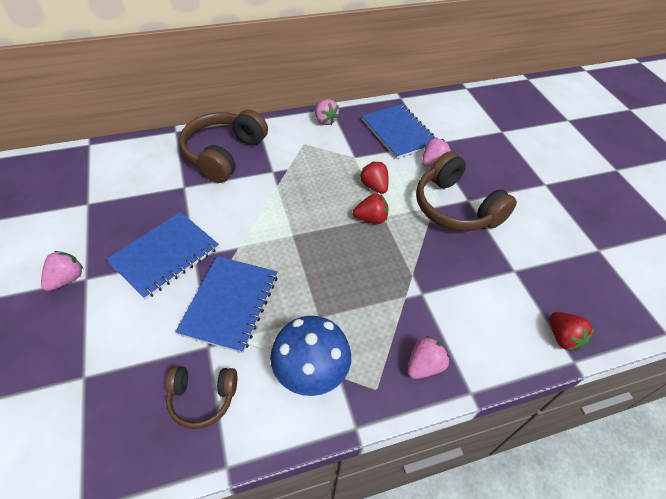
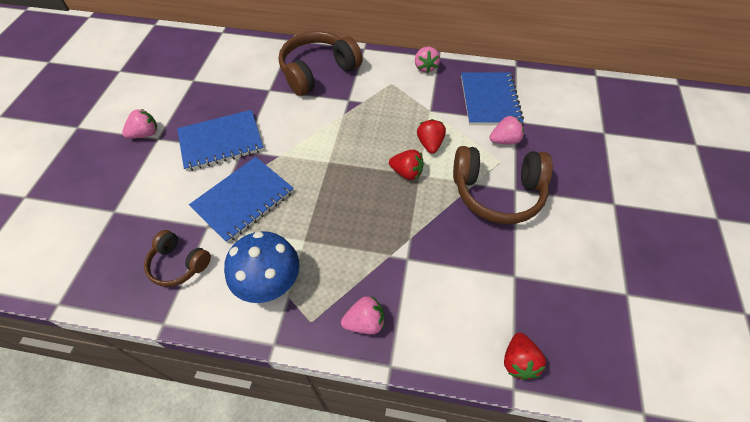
camera: 30 degrees right, 5 degrees up
brown headphones [416,151,517,231] -> brown headphones turned 75 degrees counterclockwise [453,146,553,224]

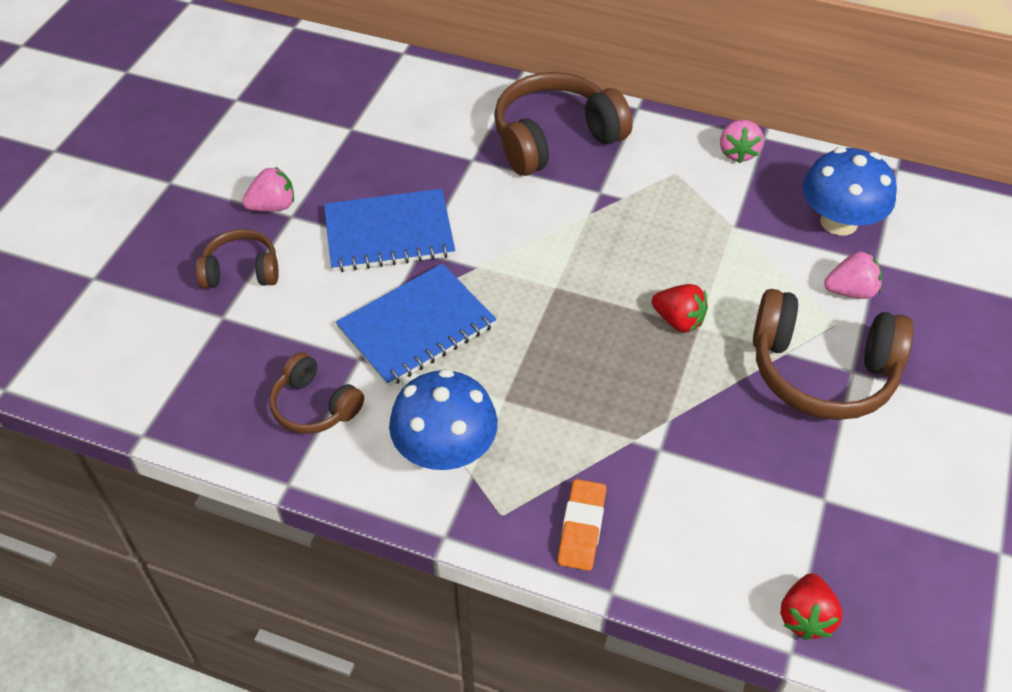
camera: 10 degrees right, 5 degrees down
pink strawberry [341,296,384,334] -> orange eraser [558,479,606,571]
red strawberry [417,119,446,154] -> none
blue notebook [461,72,524,125] -> blue mushroom [803,147,897,235]
none -> brown headphones [196,229,279,289]

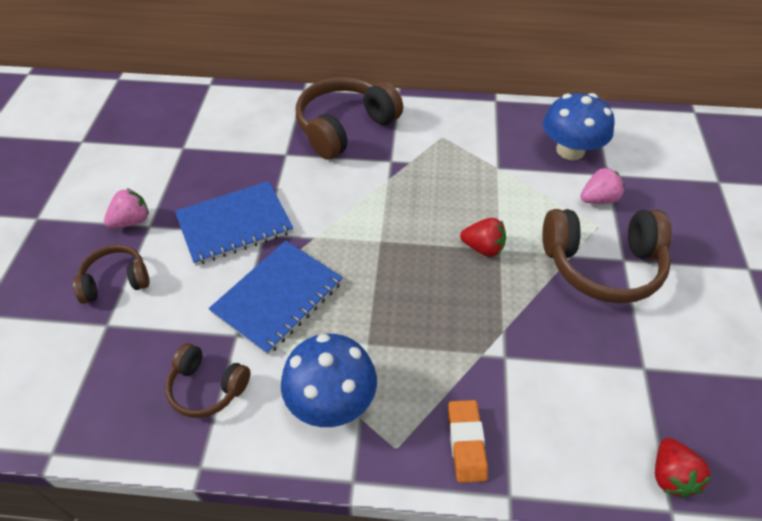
camera: 15 degrees left, 0 degrees up
pink strawberry [720,119,764,163] -> none

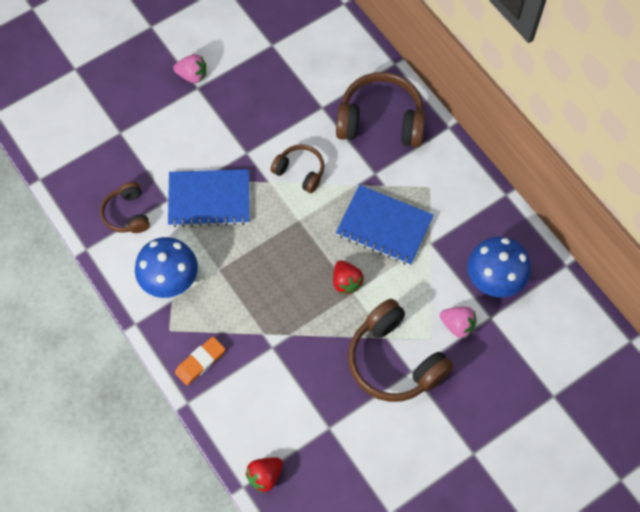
camera: 50 degrees right, 15 degrees up
brown headphones [73,245,150,304] -> brown headphones moved to [270,144,324,193]
blue notebook [175,181,293,266] -> blue notebook moved to [336,185,434,266]

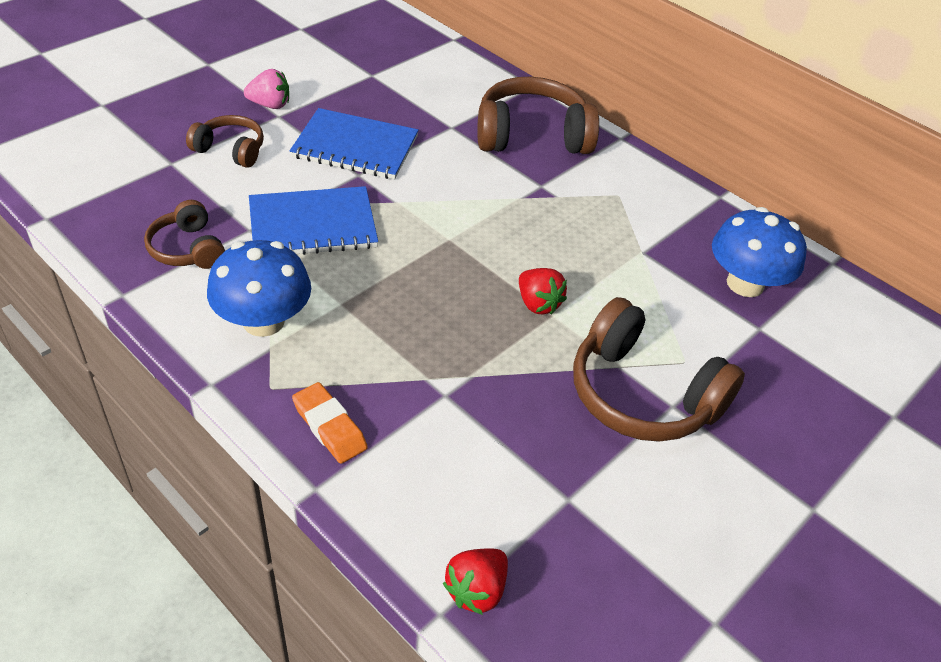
camera: 15 degrees left, 20 degrees down
orange eraser [175,336,225,386] -> orange eraser turned 75 degrees counterclockwise [292,382,368,464]
brown headphones [270,144,324,193] -> brown headphones moved to [186,115,264,168]
blue notebook [336,185,434,266] -> blue notebook moved to [290,108,419,179]
pink strawberry [440,307,476,338] -> none

